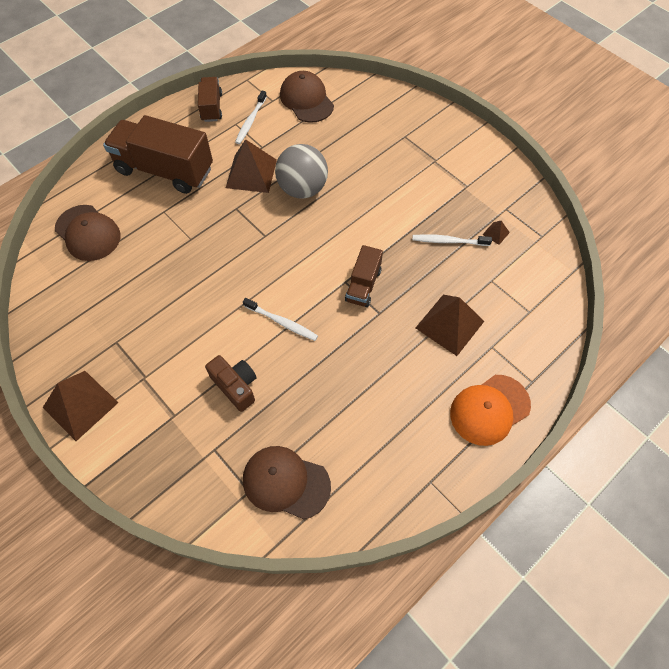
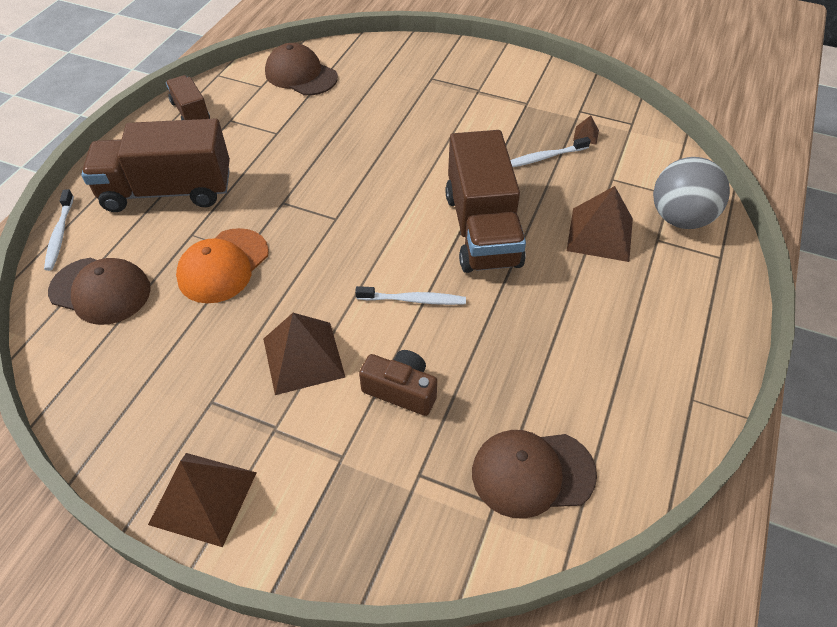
camera: 25 degrees left, 10 degrees down
brown pyramid [226,139,277,193] -> brown pyramid moved to [263,313,345,395]
white toothbrush [235,91,267,144] -> white toothbrush moved to [44,189,74,271]
grey ball [275,144,328,198] -> grey ball moved to [653,157,730,229]
brown truck [345,245,383,307] -> brown truck [445,130,526,273], size x1.94
orange cap [450,375,531,446] -> orange cap moved to [176,228,269,303]

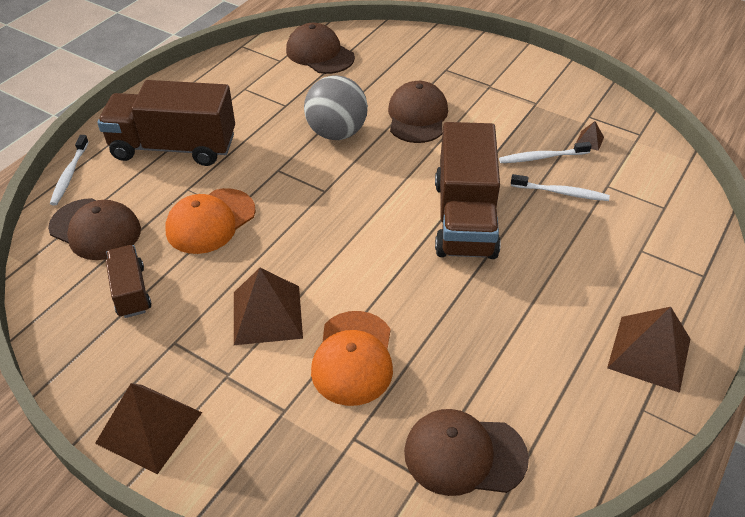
camera: 10 degrees right, 5 degrees down
brown truck [166,75,210,120] -> brown truck moved to [106,245,152,318]
white toothbrush [355,286,466,305] -> white toothbrush moved to [511,174,610,201]
brown camera [359,350,437,416] -> orange cap [311,311,393,406]
brown pyramid [567,186,633,262] -> brown pyramid moved to [607,307,690,393]
grey ball [653,157,730,229] -> grey ball moved to [304,75,368,140]
none -> brown cap [388,81,448,143]

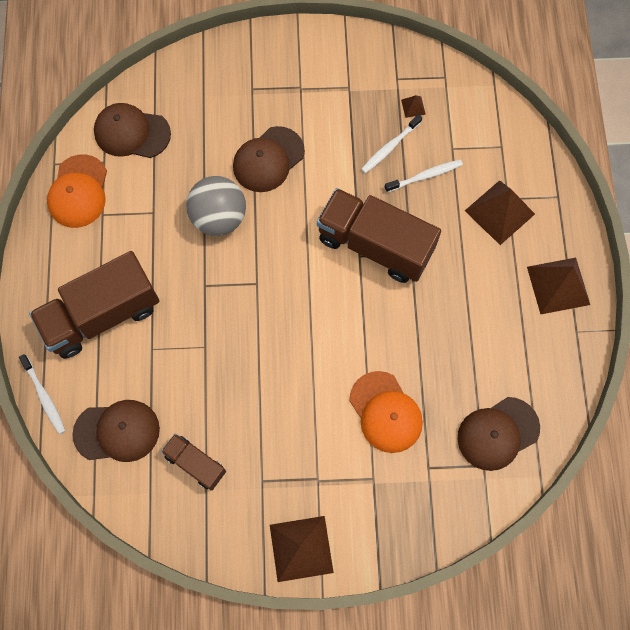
camera: 35 degrees left, 25 degrees up
orange cap [165,188,256,254] -> orange cap moved to [47,154,107,228]
brown pyramid [234,268,303,345] -> brown pyramid moved to [465,180,535,245]
brown cap [388,81,448,143] -> brown cap turned 105 degrees counterclockwise [233,126,305,192]
brown truck [435,122,501,259] -> brown truck turned 150 degrees clockwise [317,188,441,283]

